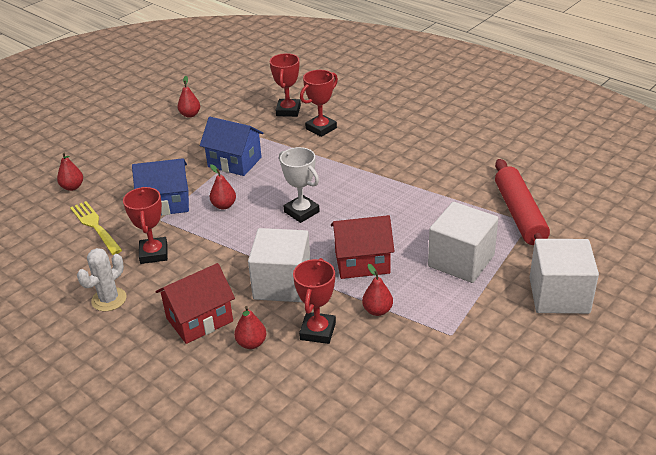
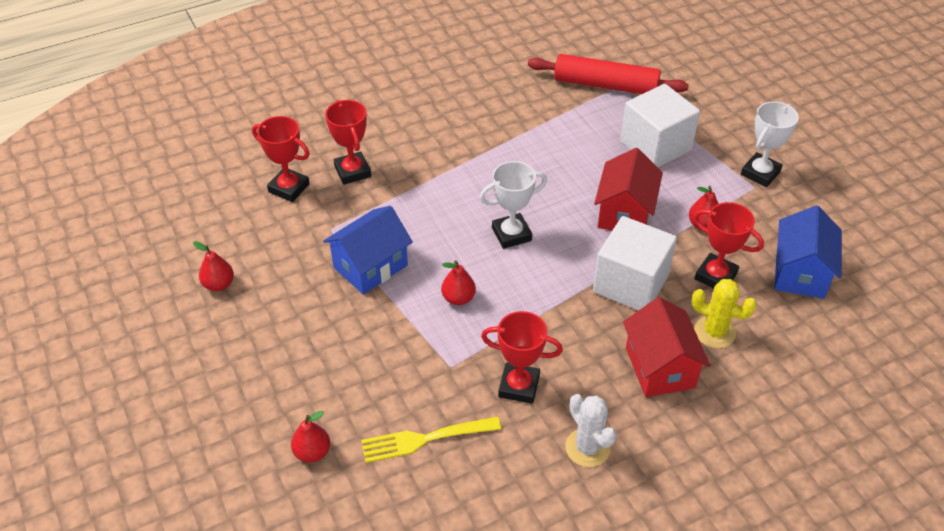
camera: 70 degrees left, 10 degrees up
blue house [132,158,189,216] -> blue house moved to [774,205,842,299]
red pear [234,306,266,349] -> yellow cactus [692,279,757,348]
white cube [530,239,599,314] -> none
none -> white trophy [741,101,799,187]

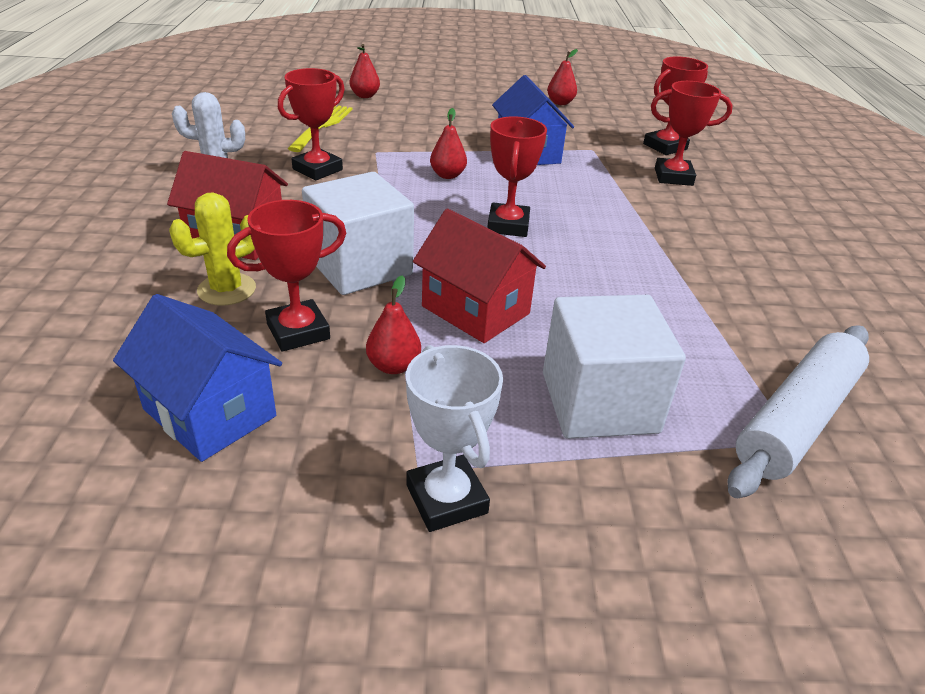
camera: 115 degrees right, 10 degrees down
white trophy [480,161,547,249] -> red trophy [487,116,547,237]
red rolling pin [528,54,689,94] -> white rolling pin [728,325,869,498]

